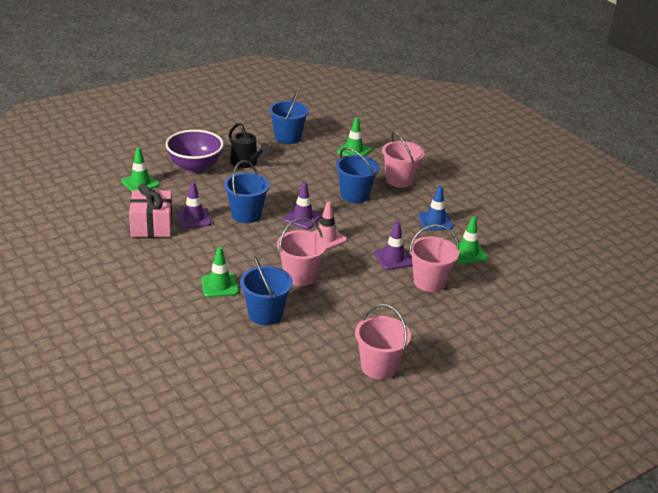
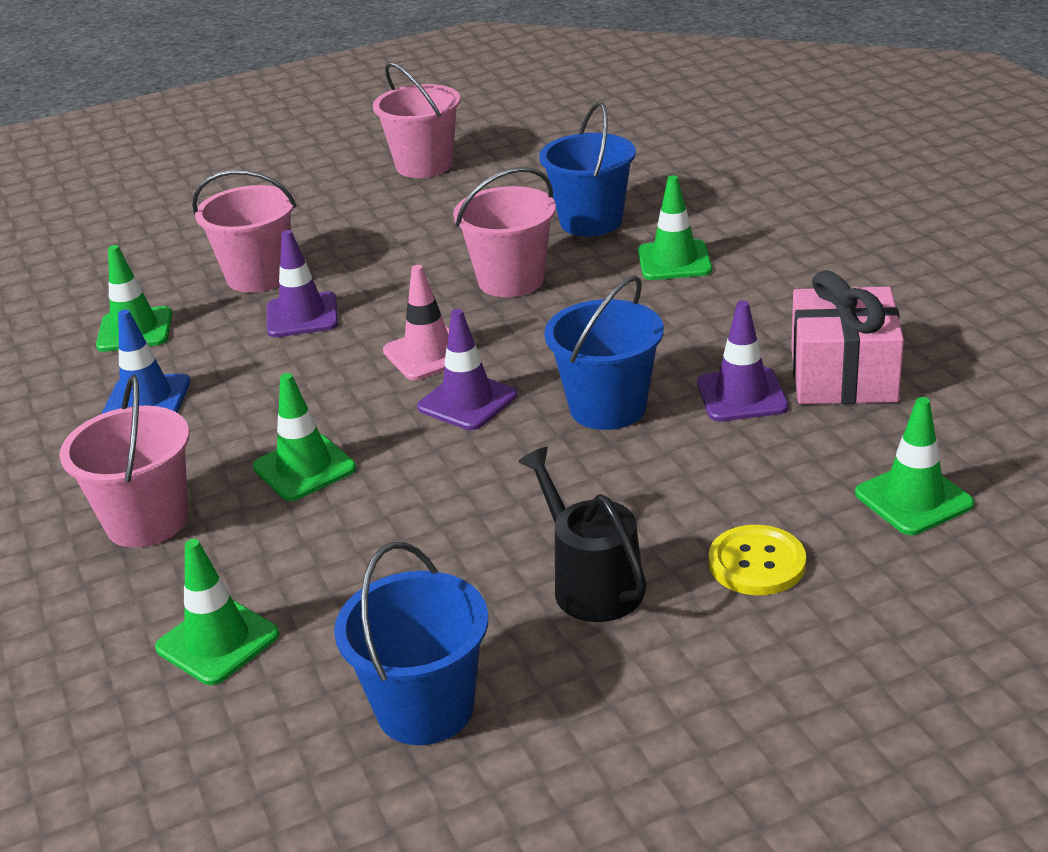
camera: 165 degrees left, 0 degrees up
purple bowl [165,130,224,173] -> yellow button [709,525,806,595]
blue bucket [336,147,379,203] -> green traffic cone [253,373,356,501]

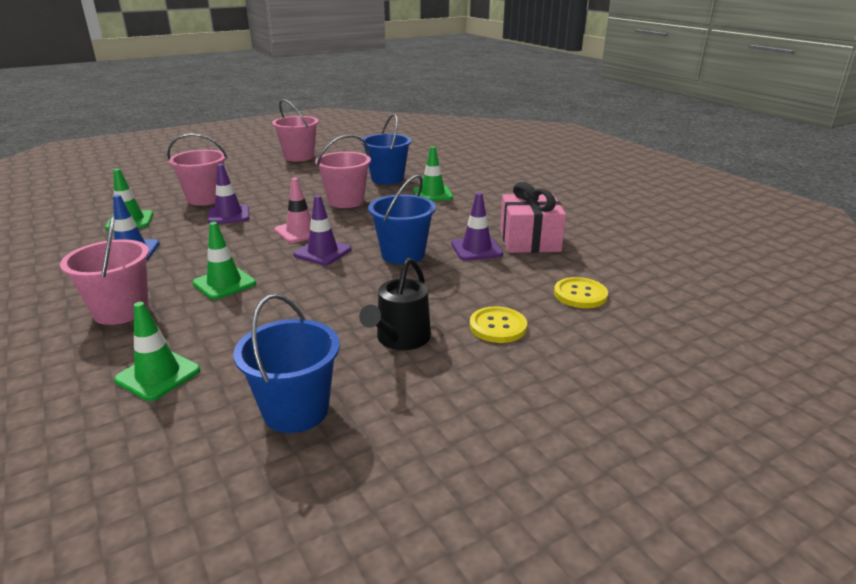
camera: 10 degrees left, 5 degrees down
black watering can [518,447,647,622] -> black watering can turned 120 degrees counterclockwise [359,258,431,350]
green traffic cone [855,397,974,535] -> yellow button [554,277,608,308]

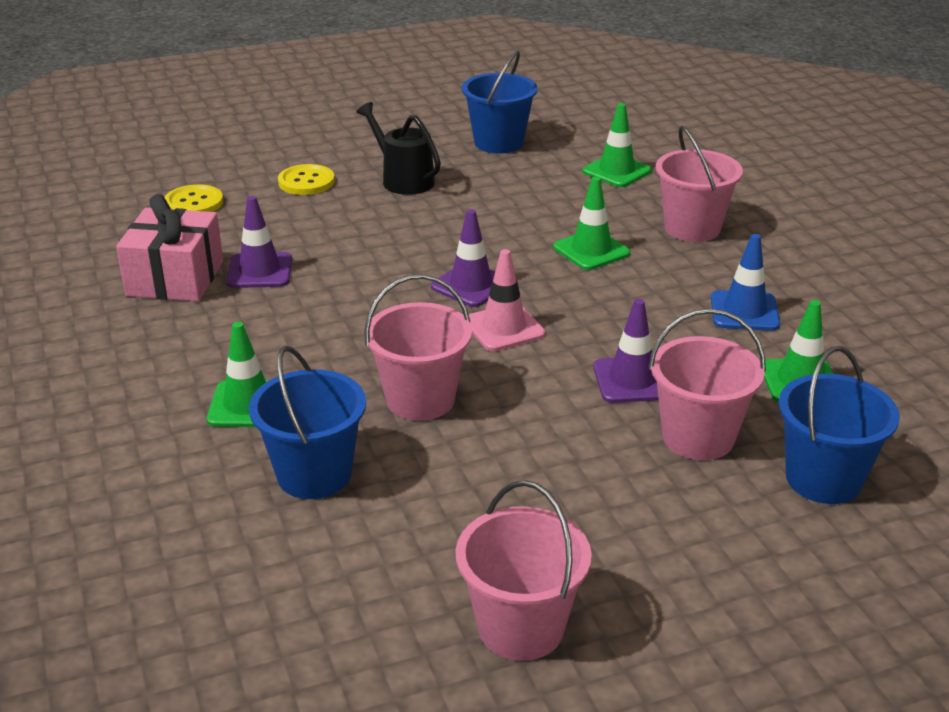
camera: 170 degrees left, 5 degrees up
black watering can [359,258,431,350] -> black watering can turned 75 degrees counterclockwise [356,102,441,195]
blue bucket [368,175,436,265] -> blue bucket moved to [779,346,900,504]

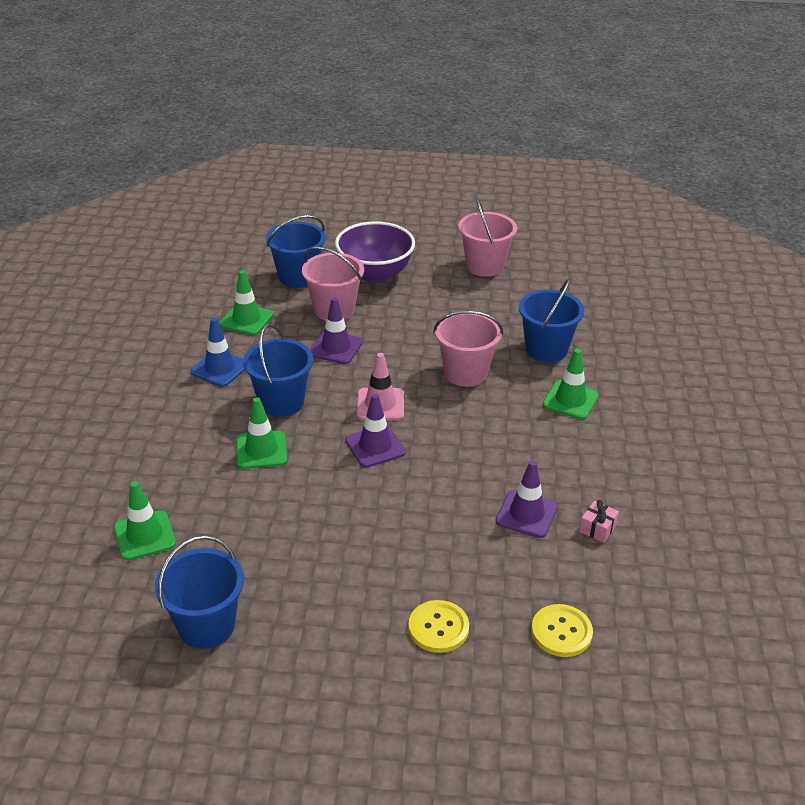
camera: 155 degrees left, 5 degrees up
pink gift [116,194,223,302] -> pink gift [579,500,619,543], size x0.42
black watering can [356,102,441,195] -> none
pink bucket [656,126,743,242] -> none
none -> blue bucket [243,324,313,417]
none -> purple bowl [335,221,415,283]

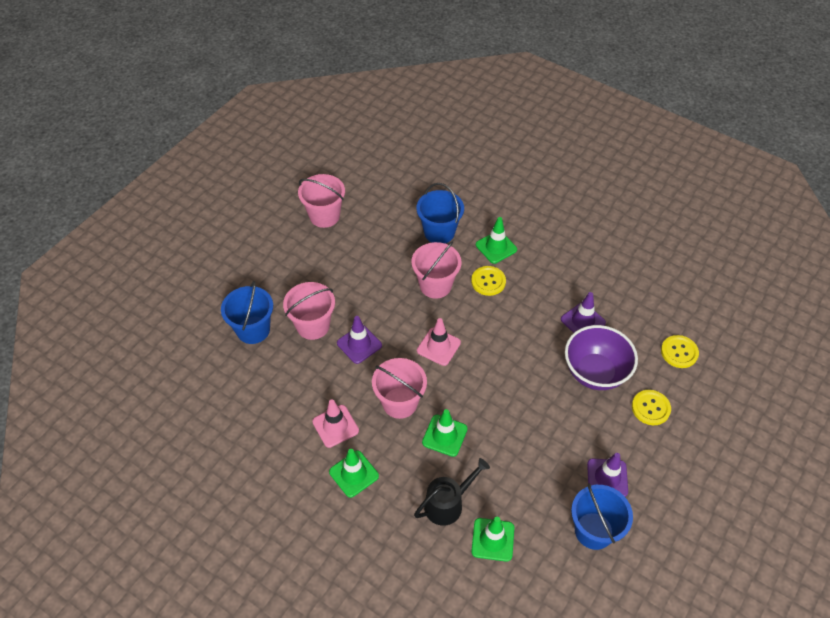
camera: 60 degrees left, 15 degrees up
blue traffic cone [190,318,245,387] -> pink traffic cone [312,400,359,448]
green traffic cone [220,270,273,335] -> green traffic cone moved to [329,449,379,498]
blue bucket [243,324,313,417] -> pink bucket [372,358,427,419]
purple bowl [335,221,415,283] -> purple bowl moved to [565,325,638,390]
purple traffic cone [345,394,406,467] -> purple traffic cone moved to [587,453,628,497]
pink gift [579,500,619,543] -> none
none -> black watering can [414,458,490,526]
none -> yellow button [471,266,506,296]

